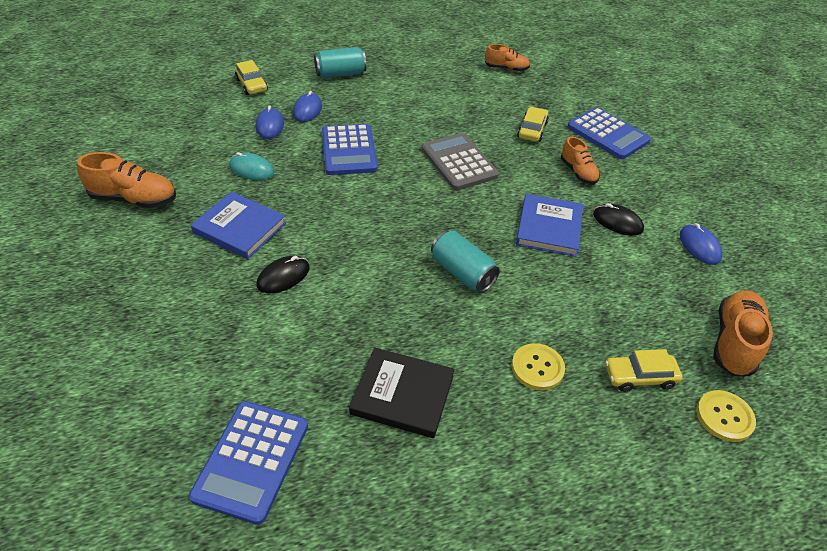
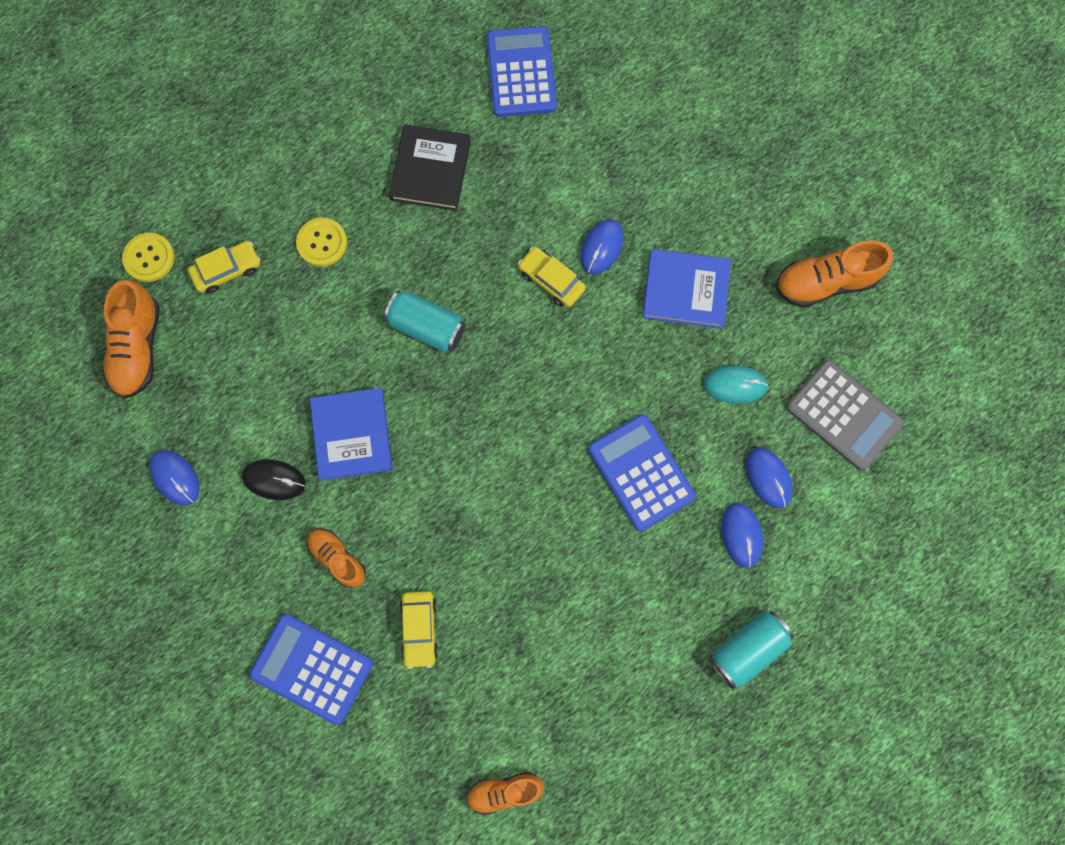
camera: 160 degrees right, 30 degrees up
yellow car [235,60,268,95] -> yellow car moved to [518,247,586,307]
black mouse [257,256,310,293] -> blue mouse [580,219,624,274]
black book [349,347,454,438] -> black book turned 75 degrees counterclockwise [389,125,471,211]
grey calculator [421,133,499,190] -> grey calculator moved to [786,360,904,471]

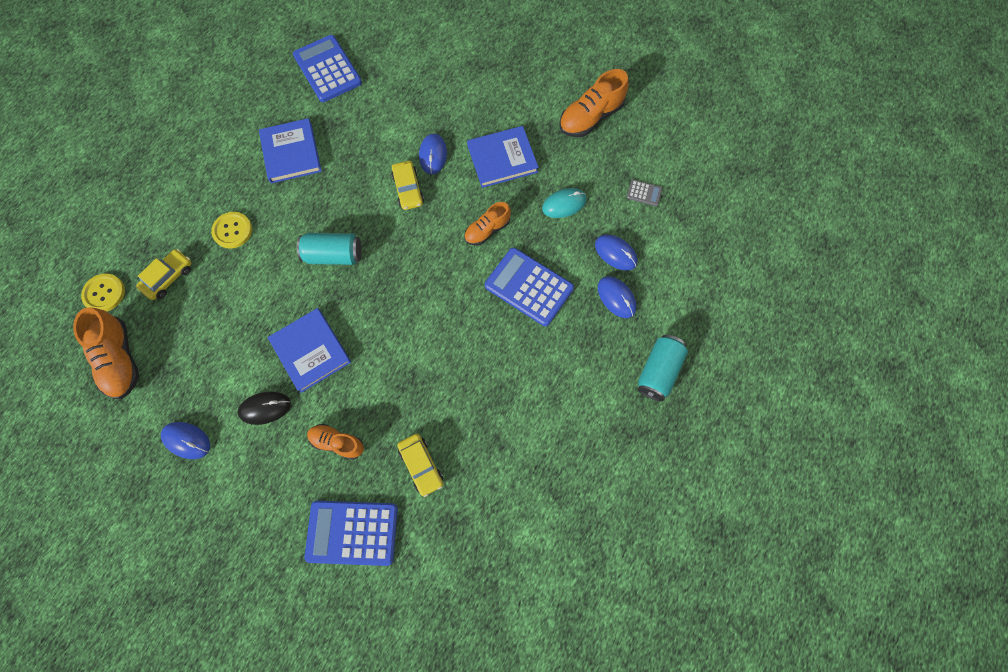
camera: 25 degrees left, 5 degrees down
black book [389,125,471,211] -> blue book [259,118,322,184]
orange shoe [466,772,544,815] -> orange shoe moved to [464,202,511,246]
yellow car [518,247,586,307] -> yellow car turned 120 degrees counterclockwise [391,161,424,210]
grey calculator [786,360,904,471] -> grey calculator [627,180,662,206], size x0.44

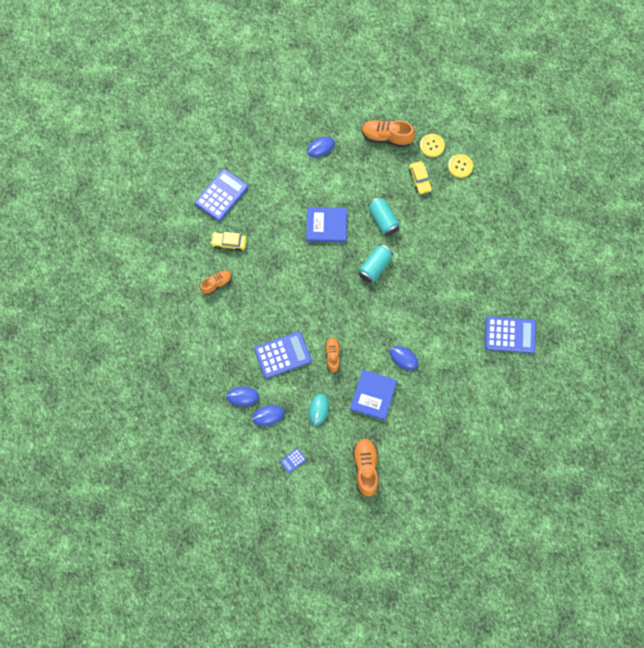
camera: 125 degrees right, 0 degrees up
yellow button [211,212,252,249] -> yellow button moved to [448,154,473,178]
black mouse [238,392,291,425] -> none
blue book [259,118,322,184] -> none
orange shoe [307,424,364,460] -> orange shoe moved to [200,270,232,295]
yellow car [391,161,424,210] -> none
grey calculator [627,180,662,206] -> blue calculator [280,448,306,473]
turquoise can [638,335,688,401] -> turquoise can moved to [368,197,400,236]

